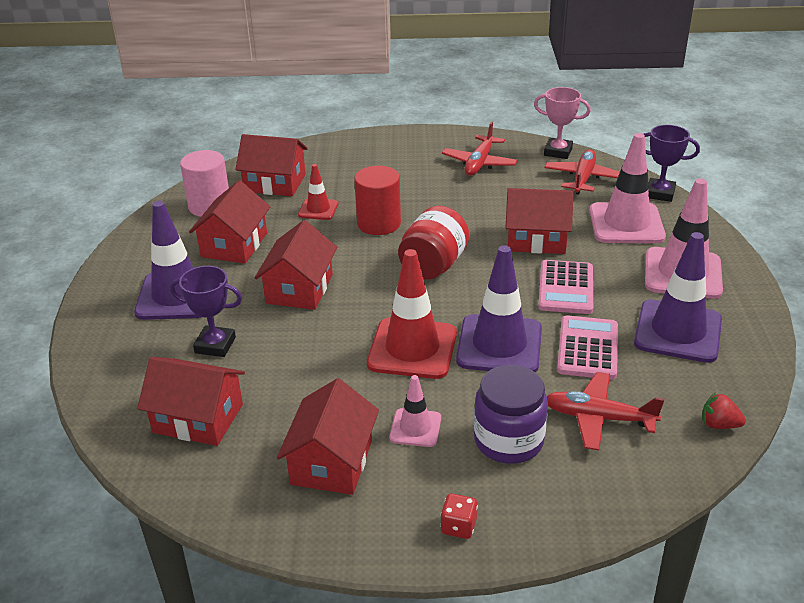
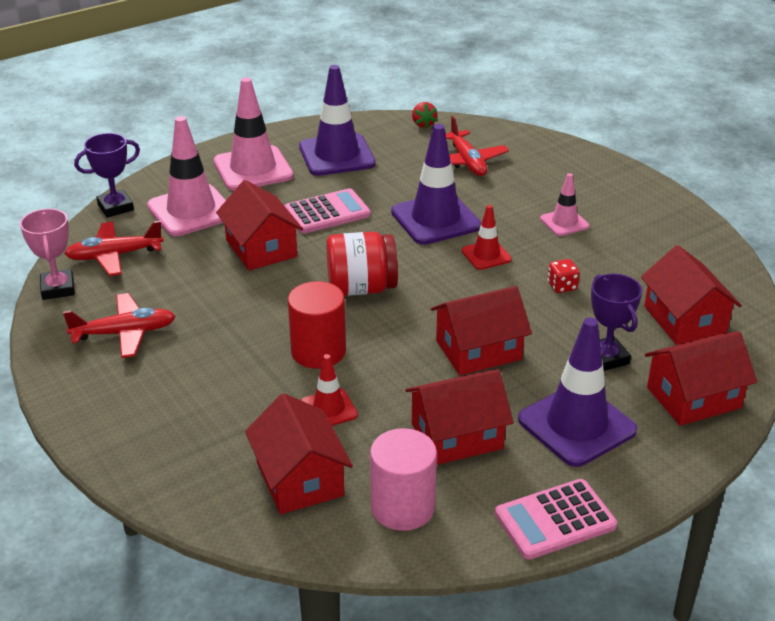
camera: 125 degrees left, 0 degrees up
red house [277,378,379,495] -> red house moved to [645,331,757,426]
red traffic cone [367,249,457,379] -> red traffic cone [462,205,512,270], size x0.53
red dice [440,493,478,539] -> red dice moved to [547,259,580,293]
purple jar [474,365,548,464] -> none
pink calculator [557,315,618,380] -> pink calculator moved to [495,479,617,560]
purple trophy [644,125,700,202] -> purple trophy turned 75 degrees clockwise [74,133,140,218]

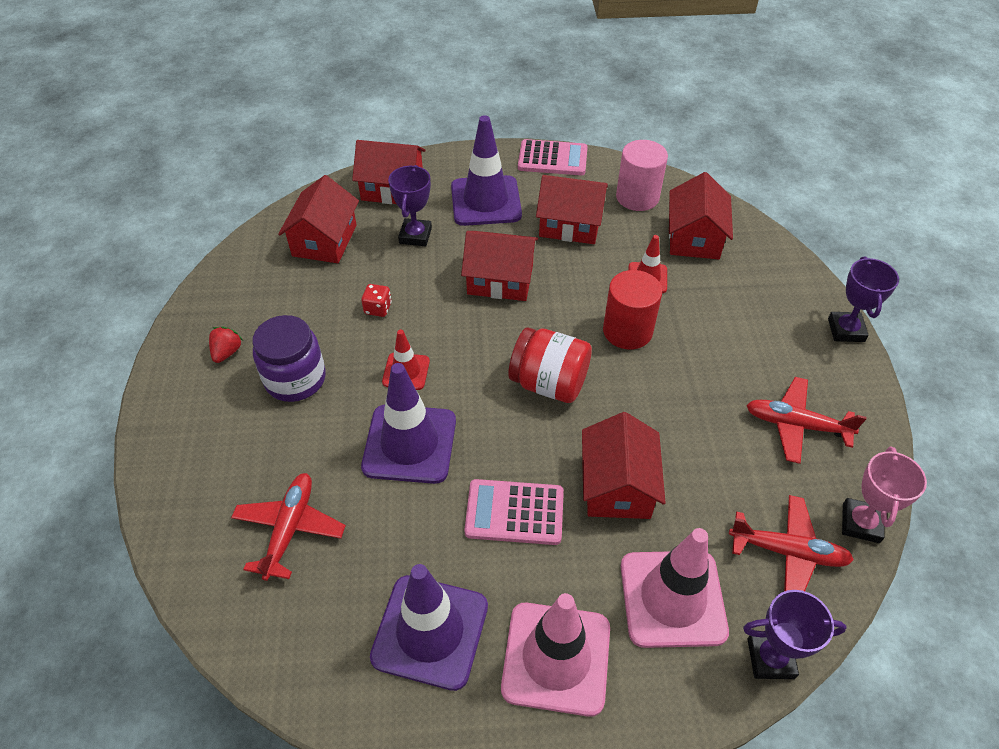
camera: 150 degrees left, 15 degrees up
red strawberry [412,102,437,129] -> red strawberry moved to [209,327,243,363]
pink traffic cone [540,173,589,236] -> purple jar [252,315,326,402]
none -> purple trophy [828,256,899,342]

